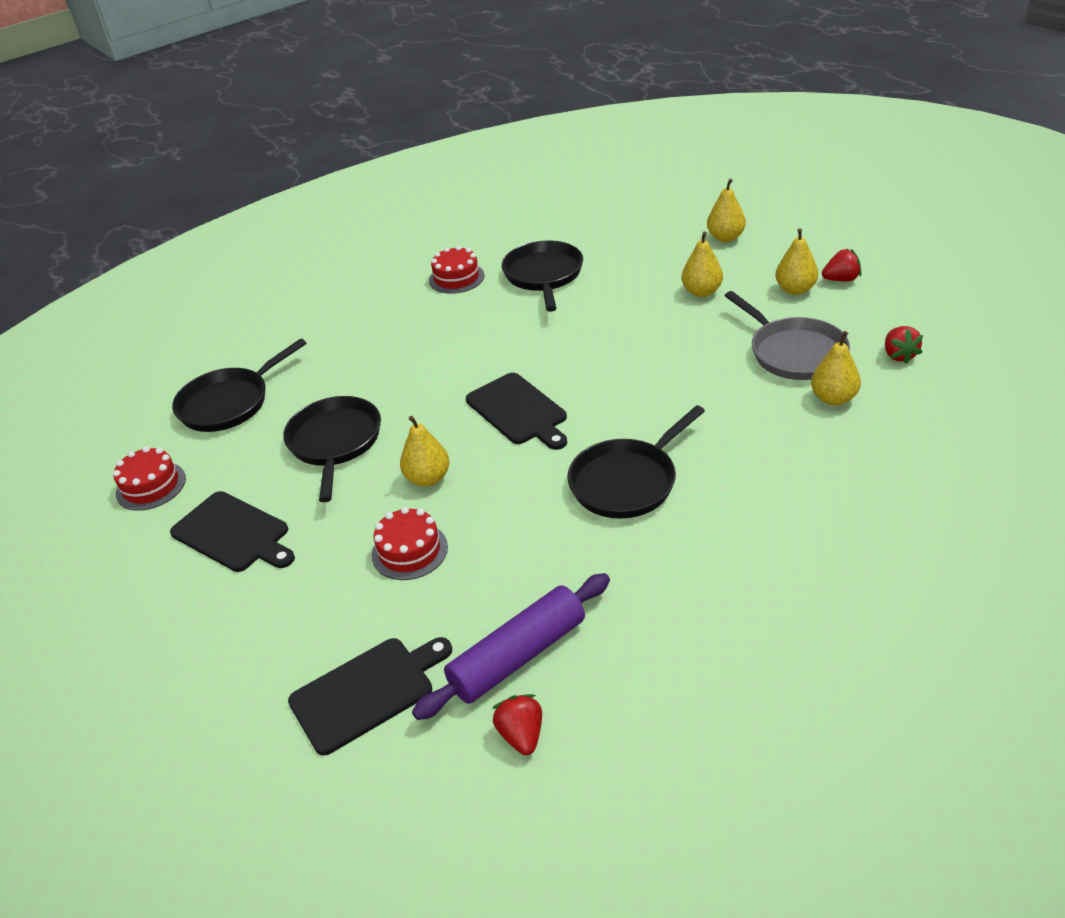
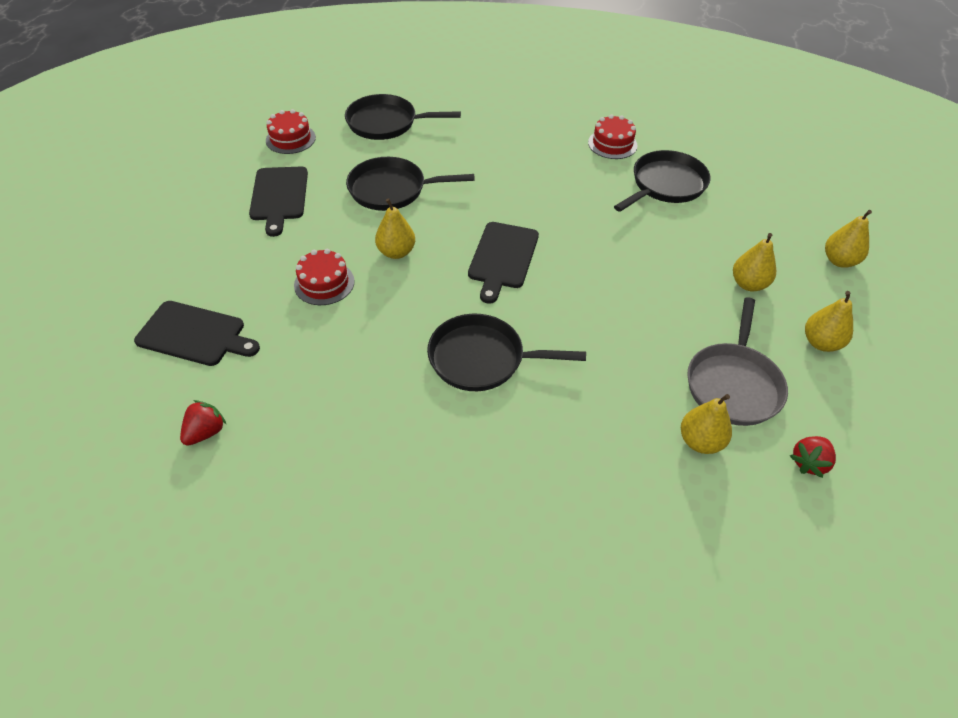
camera: 45 degrees right, 10 degrees up
black pan [283,396,381,502] -> black pan turned 135 degrees counterclockwise [346,157,474,211]
purple rolling pin [412,573,610,720] -> none
red strawberry [822,249,861,281] -> none

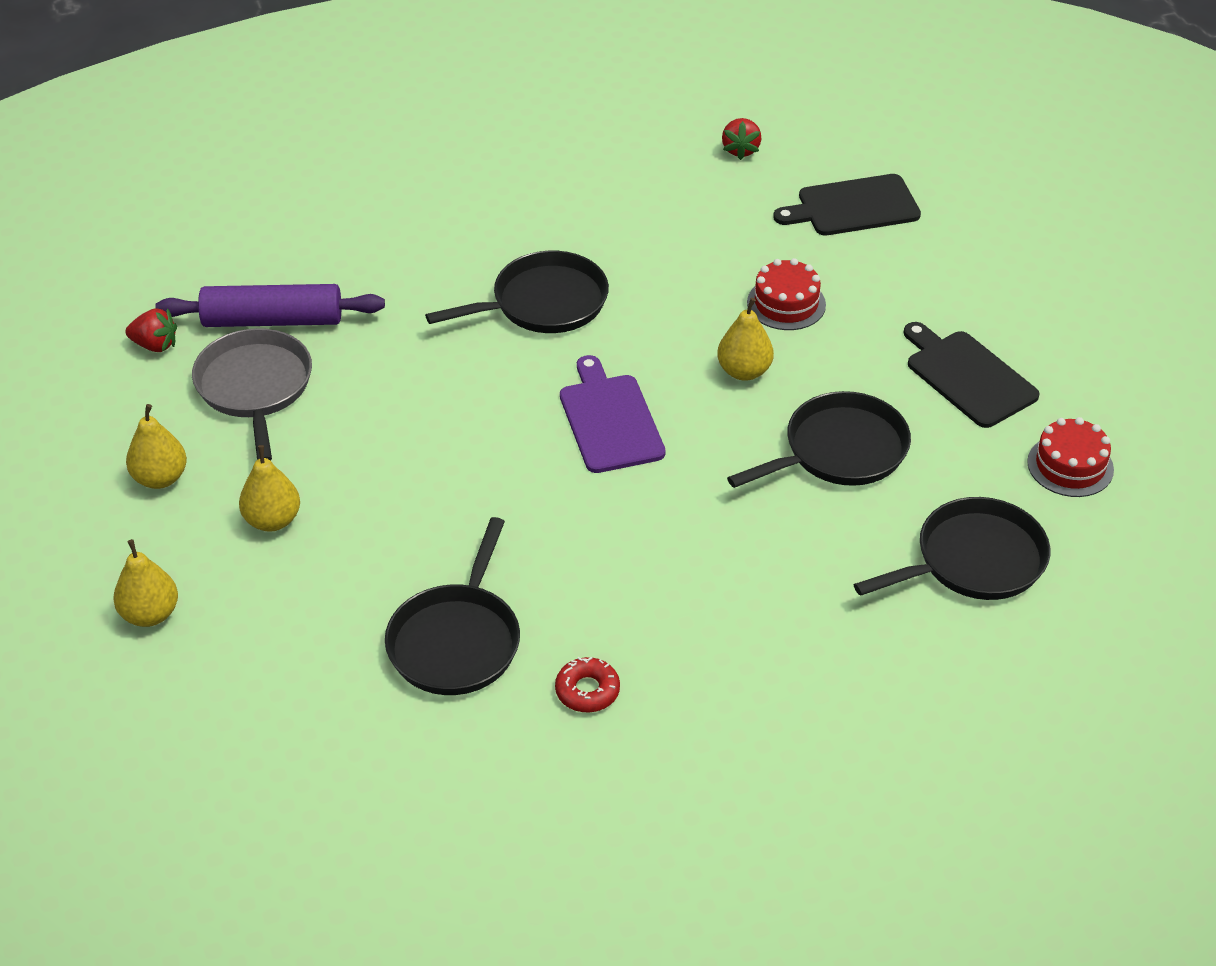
camera: 150 degrees right, 5 degrees down
black cutting board [468,222,539,304] -> purple cutting board [560,355,666,473]
red cake [588,114,638,159] -> red donut [555,657,620,712]
yellow pear [681,394,732,454] -> purple rolling pin [155,284,385,327]
red strawberry [790,436,836,478] -> red strawberry turned 90 degrees clockwise [125,308,177,352]

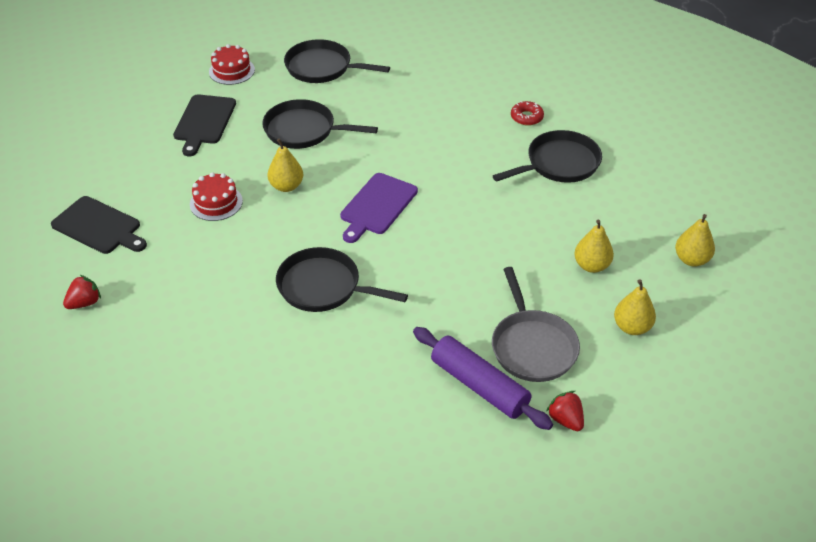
camera: 135 degrees left, 0 degrees up
grey pan [192,328,312,461] -> grey pan turned 45 degrees counterclockwise [492,267,580,382]

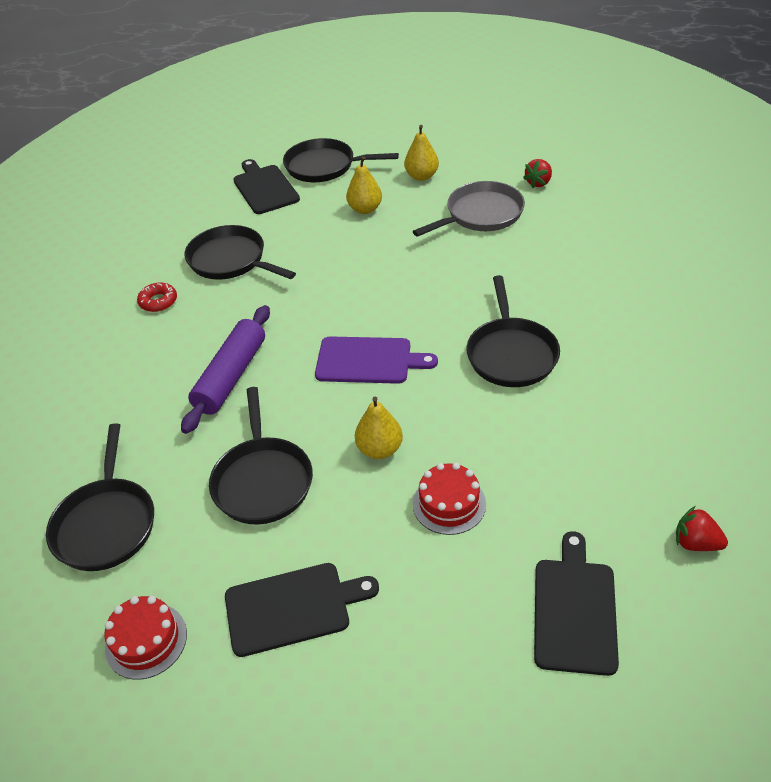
camera: 110 degrees left, 0 degrees up
purple rolling pin [413,327,553,430] -> purple rolling pin moved to [181,305,270,434]
yellow pear [675,214,715,267] -> black pan [283,138,399,182]
none -> black cutting board [233,159,300,214]

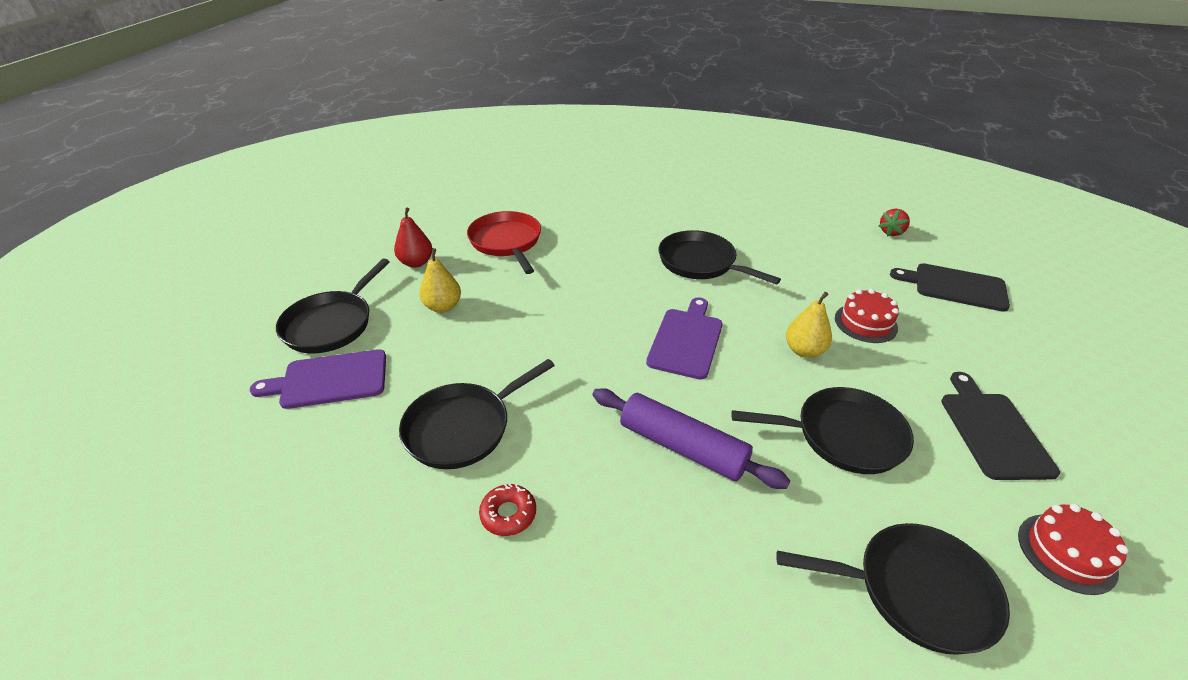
camera: 80 degrees left, 5 degrees down
black cutting board [233,159,300,214] -> purple cutting board [250,349,386,409]
yellow pear [404,125,439,181] -> red pear [394,208,432,268]
grey pan [413,181,525,237] -> red pan [467,211,541,274]
black pan [466,275,560,387] -> black pan turned 150 degrees counterclockwise [658,230,781,285]
red strawberry [523,159,552,188] -> none

